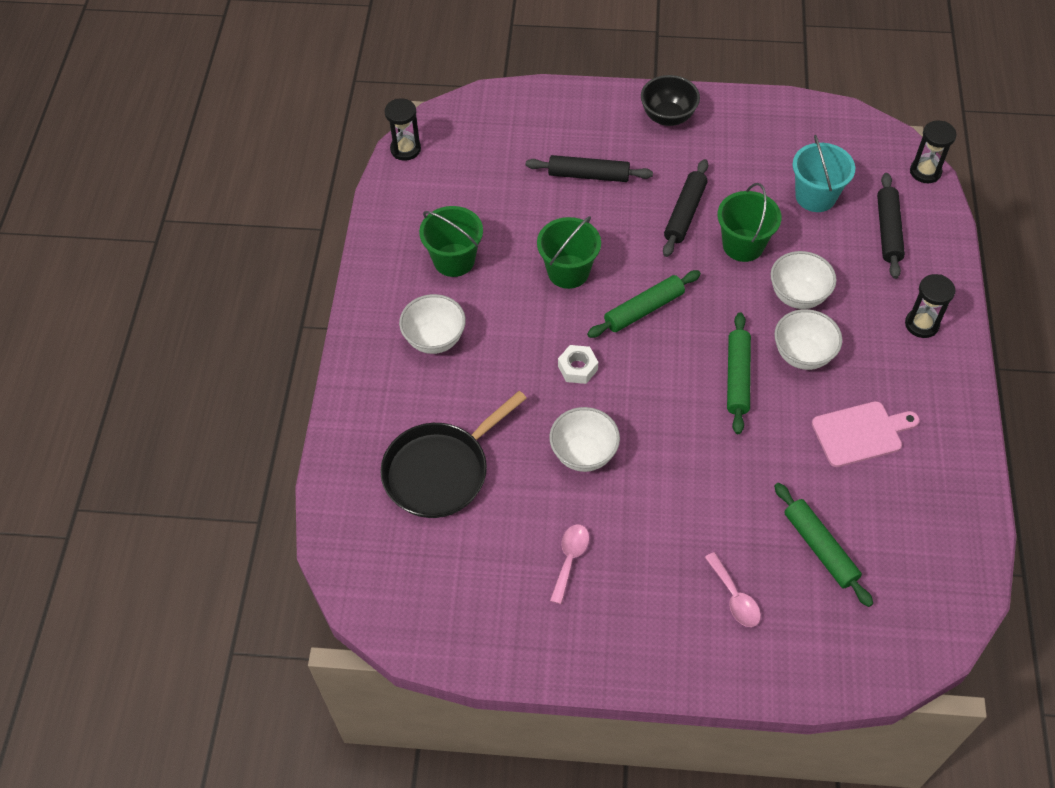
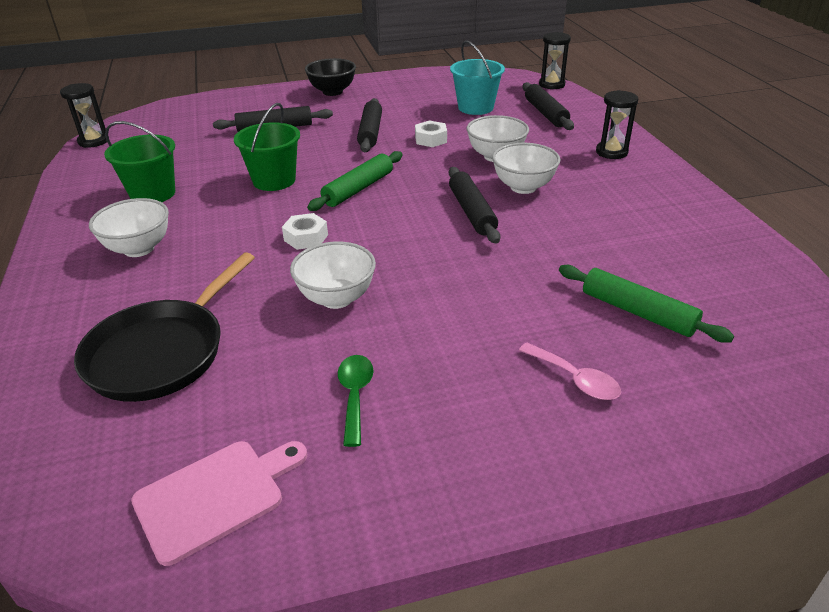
camera: 20 degrees left, 20 degrees down
pink spoon [550,524,589,604] -> green spoon [338,355,373,447]
green bucket [717,183,782,262] -> white nut [415,120,447,147]
green rolling pin [727,312,751,434] -> black rolling pin [449,167,500,244]
pink cutting board [812,401,920,467] -> pink cutting board moved to [131,441,307,566]

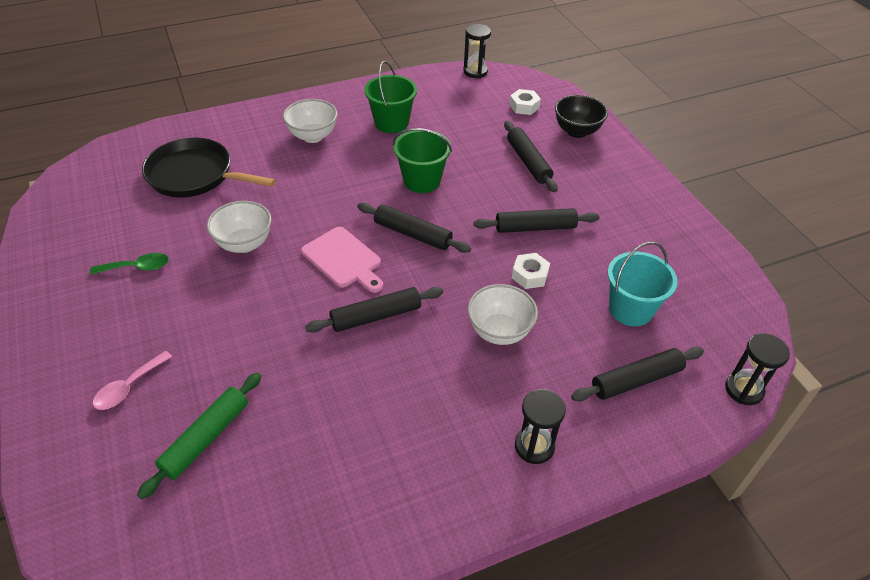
camera: 80 degrees right, 10 degrees up
pink cutting board [131,441,307,566] -> pink cutting board moved to [301,227,383,293]
white nut [282,213,328,250] -> white nut moved to [509,89,541,115]
black bowl [305,58,356,96] -> black bowl moved to [555,95,608,138]
green rolling pin [307,151,403,211] -> black rolling pin [357,203,471,253]
white bowl [492,143,561,194] -> none

